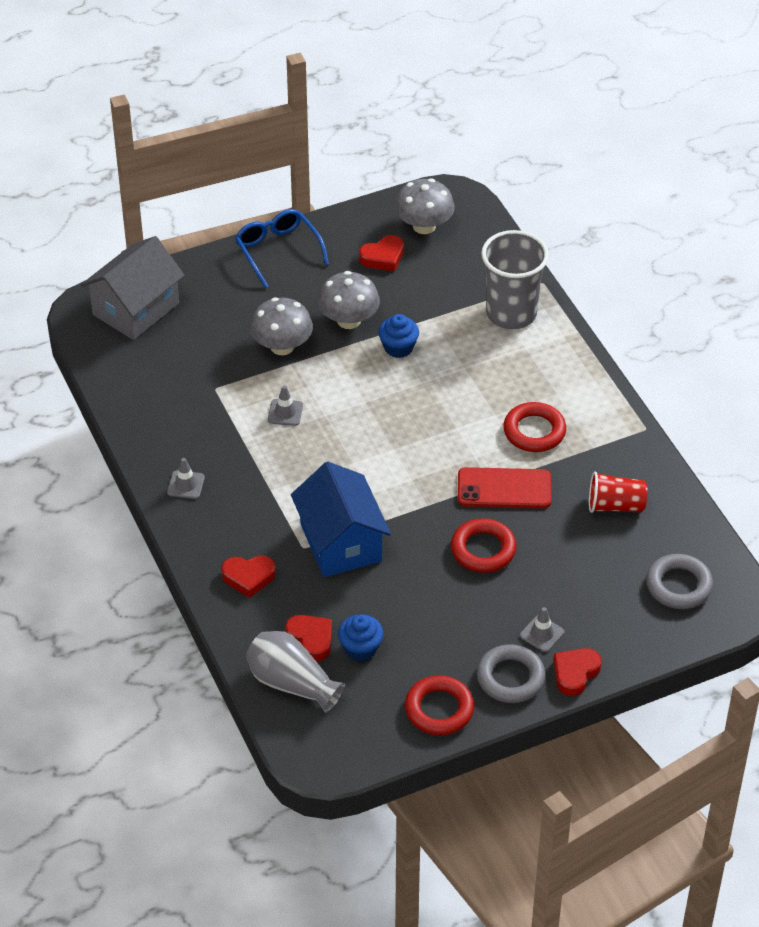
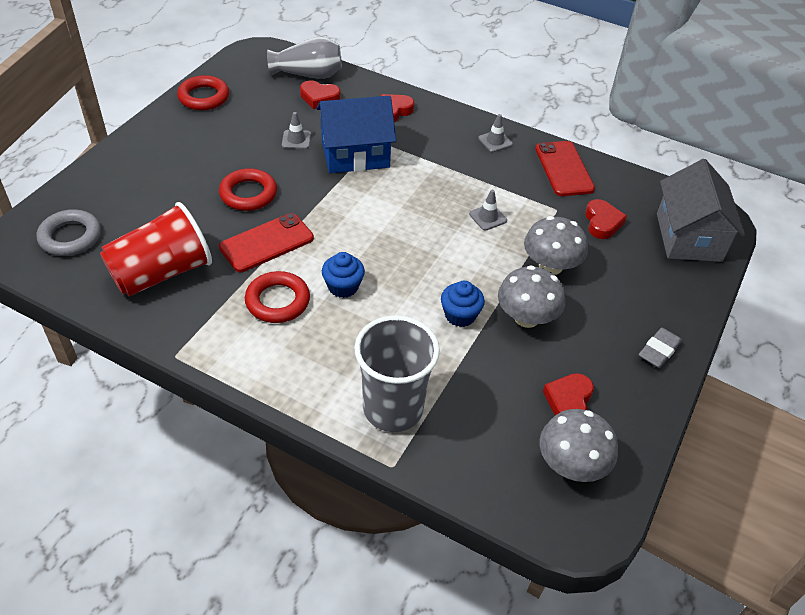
camera: 140 degrees right, 0 degrees up
blue glasses [235,209,329,288] -> grey eraser [639,328,682,368]
blue house [291,462,391,577] -> blue house turned 45 degrees counterclockwise [316,96,396,173]
blue cupcake [338,614,384,661] -> blue cupcake moved to [322,252,365,298]
grey ring [477,644,546,703] -> none
grey traffic cone [520,607,564,652] -> grey traffic cone moved to [282,112,311,149]
red heart [553,648,602,696] -> red heart moved to [585,199,627,239]
red cup [589,471,648,513] -> red cup [100,202,212,296], size x1.70
none -> red phone [535,141,595,196]

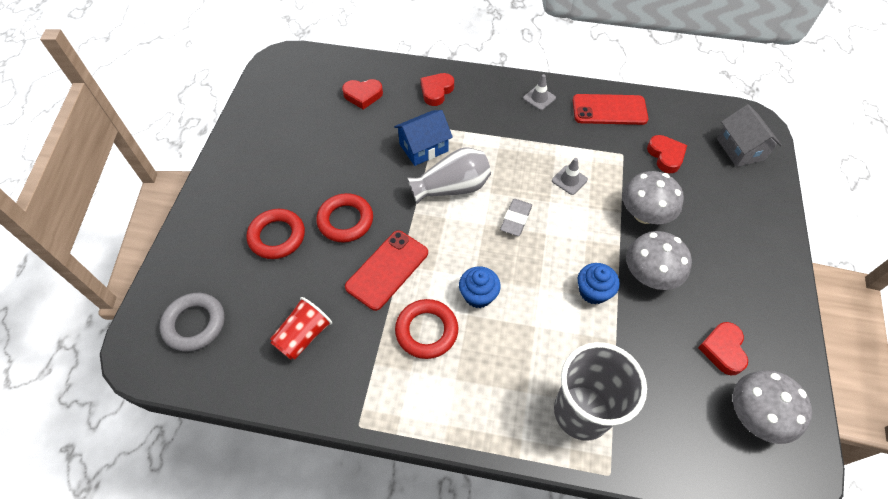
camera: 15 degrees left, 10 degrees up
red cup [100,202,212,296] -> red cup [270,297,332,360], size x0.59
red ring [177,75,229,110] -> red ring moved to [246,209,305,259]
grey vase [267,36,342,79] -> grey vase moved to [407,147,491,204]
grey traffic cone [282,112,311,149] -> none
blue house [316,96,396,173] -> blue house [394,110,453,166], size x0.66
red phone [535,141,595,196] -> red phone turned 60 degrees counterclockwise [573,94,649,125]
grey eraser [639,328,682,368] -> grey eraser moved to [500,199,532,236]
grey house [657,159,745,262] -> grey house [717,104,782,167], size x0.66

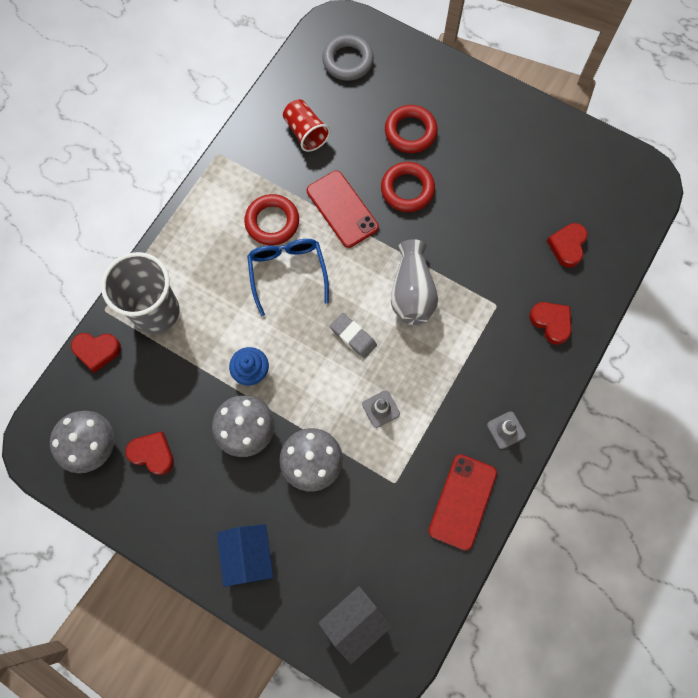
camera: 110 degrees right, 15 degrees up
blue house [394,110,453,166] -> blue house moved to [217,524,273,587]
blue cupcake [459,266,501,308] -> blue glasses [247,239,329,316]
red heart [647,135,687,173] -> red heart moved to [71,333,121,373]
grey house [717,104,782,167] -> grey house turned 45 degrees counterclockwise [318,586,392,664]

